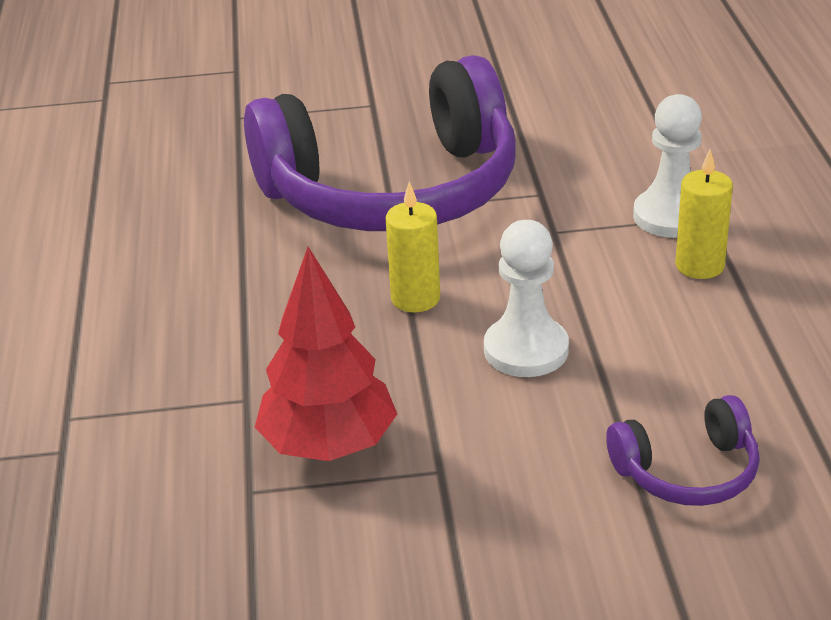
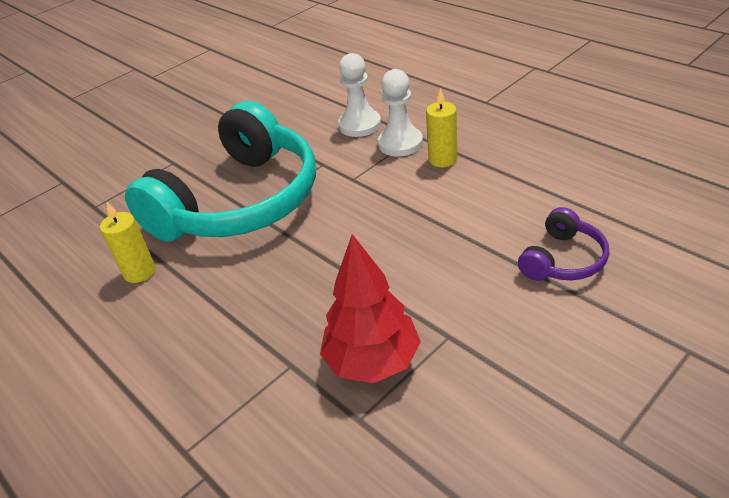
camera: 35 degrees left, 5 degrees up
purple headphones [244,55,516,231] -> turquoise headphones [125,101,316,242]
yellow candle [385,182,440,313] -> yellow candle moved to [100,202,155,283]
white pawn [484,220,569,377] -> white pawn moved to [338,53,381,137]

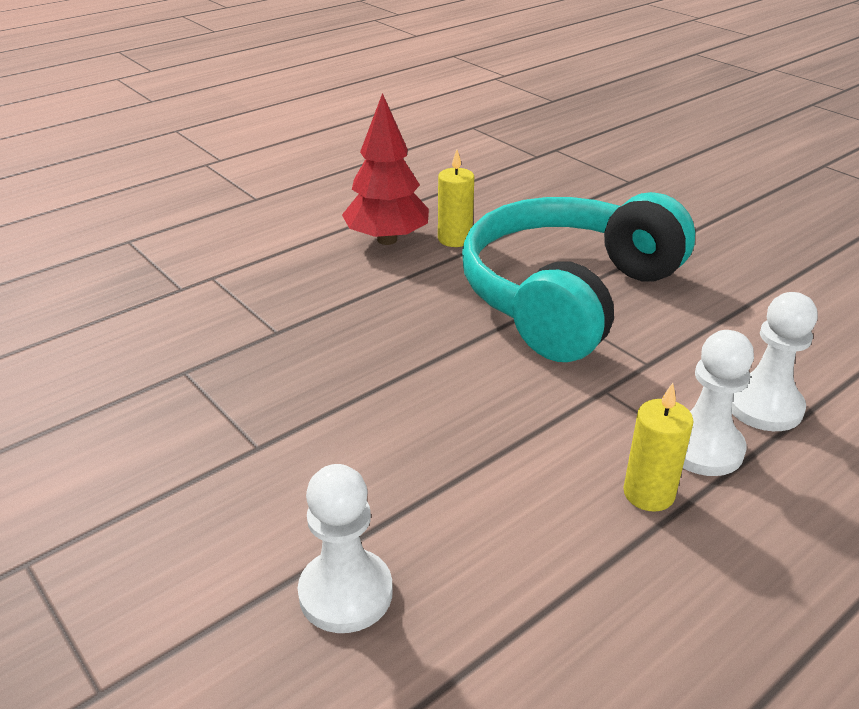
camera: 90 degrees right, 5 degrees down
turquoise headphones [125,101,316,242] -> turquoise headphones turned 90 degrees clockwise [462,192,695,362]
red tree [320,234,421,383] -> red tree moved to [342,93,429,245]
purple headphones [518,207,609,281] -> white pawn [298,464,393,633]

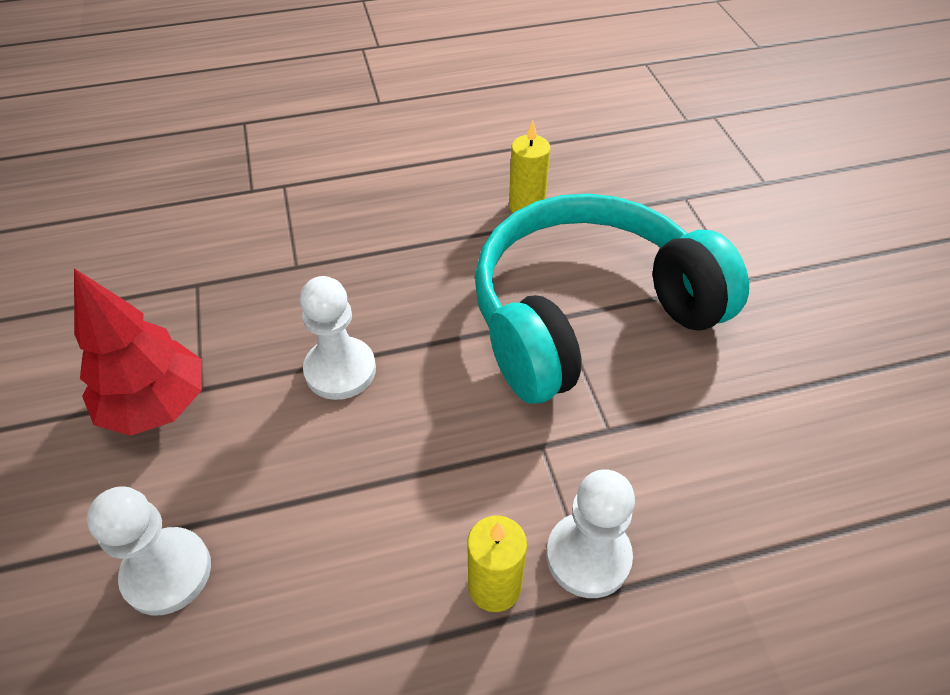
camera: 25 degrees right, 15 degrees up
red tree [342,93,429,245] -> red tree moved to [74,268,202,436]
white pawn [732,292,817,431] -> white pawn moved to [300,276,376,400]

